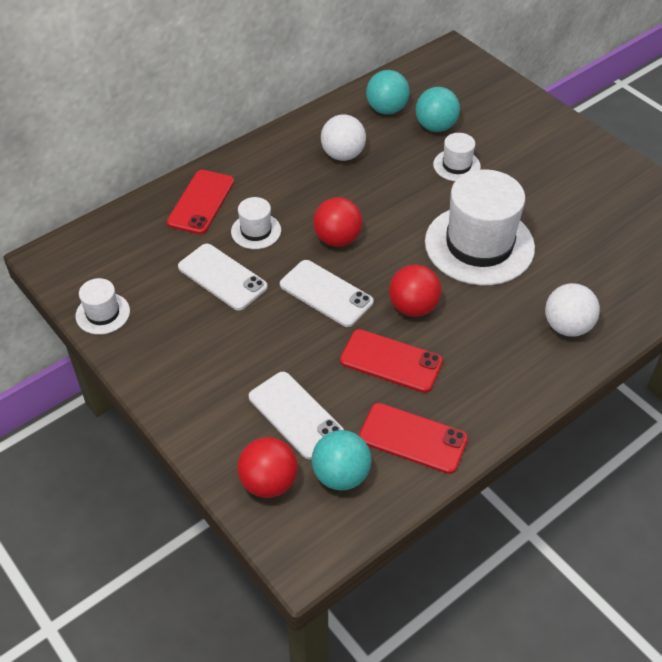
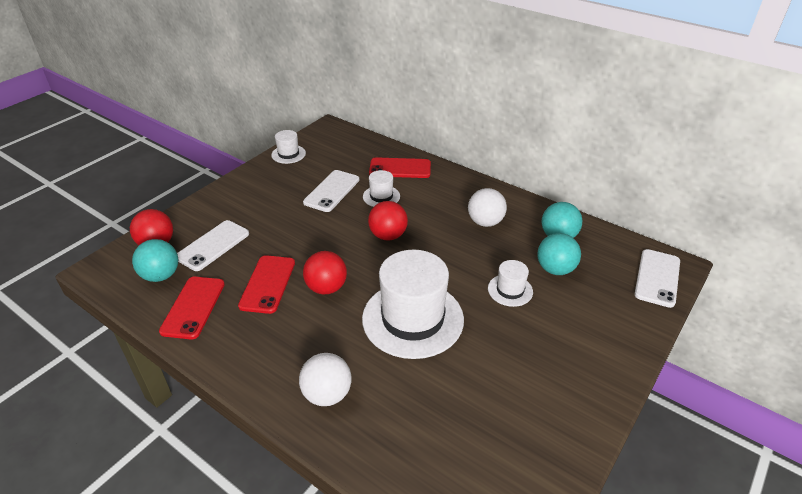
camera: 75 degrees right, 10 degrees down
white phone [280,260,374,327] -> white phone moved to [634,249,680,308]

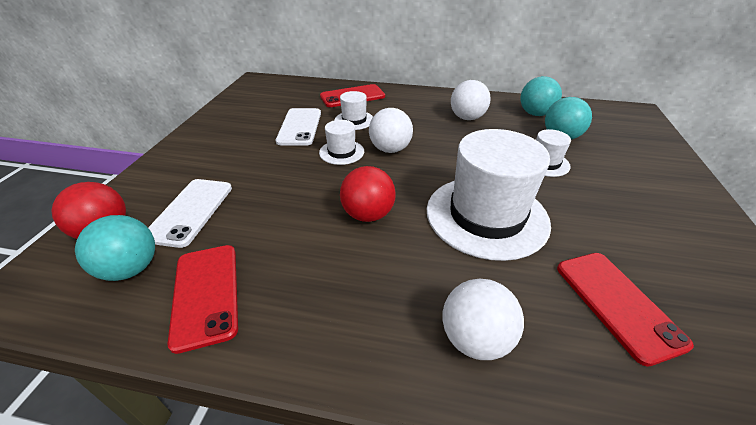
camera: 25 degrees left, 0 degrees up
red phone [238,255,295,314] -> red phone moved to [557,253,694,367]
white hat [271,130,306,164] -> white hat moved to [319,120,364,165]
red ball [368,201,408,241] -> white ball [369,108,413,153]
white phone [634,249,680,308] -> none

